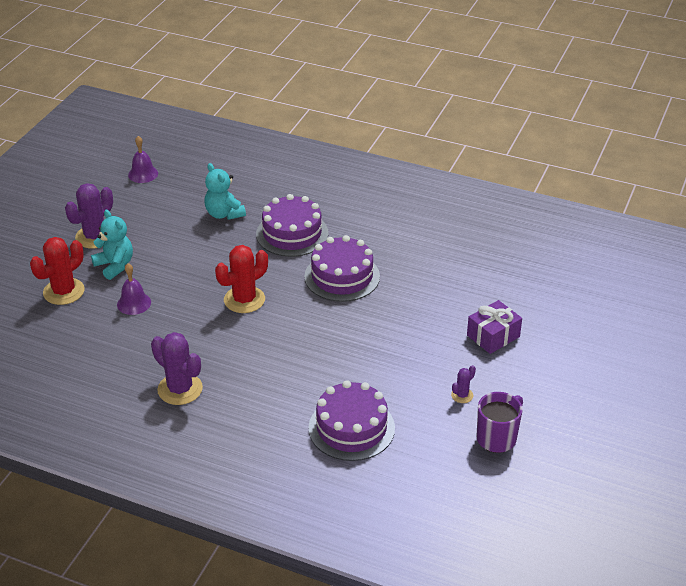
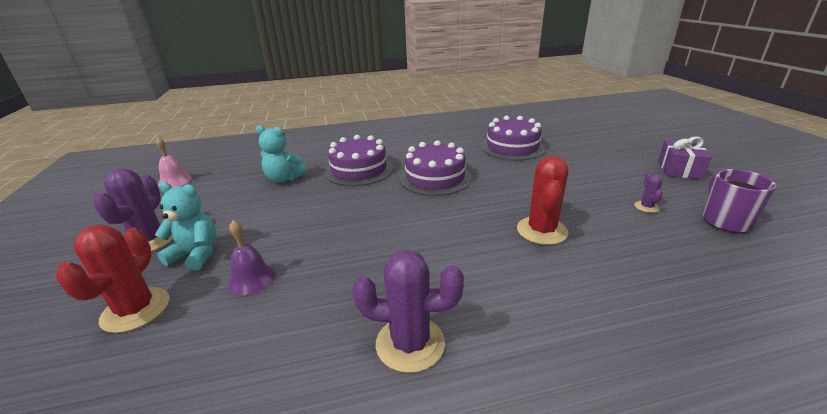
camera: 35 degrees left, 10 degrees down
purple bell [128,136,158,183] -> pink bell [156,137,192,188]
red cactus [215,245,268,313] -> red cactus moved to [517,156,568,245]
purple cake [309,380,395,461] -> purple cake moved to [481,116,545,161]
purple gift [467,300,522,354] -> purple gift moved to [658,136,712,179]

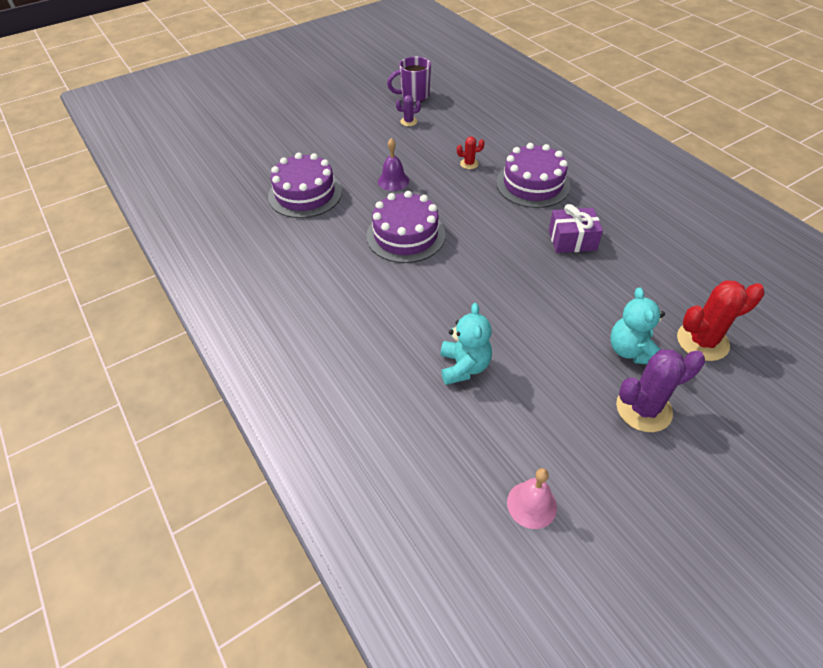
camera: 110 degrees left, 20 degrees up
purple bell [228,220,276,295] -> purple bell moved to [378,138,409,191]
purple cake [325,135,393,186] -> purple cake moved to [496,143,570,208]
purple cactus [352,250,464,373] -> none
red cactus [517,156,568,245] -> red cactus [457,137,485,169], size x0.49
purple gift [658,136,712,179] -> purple gift moved to [549,204,603,253]

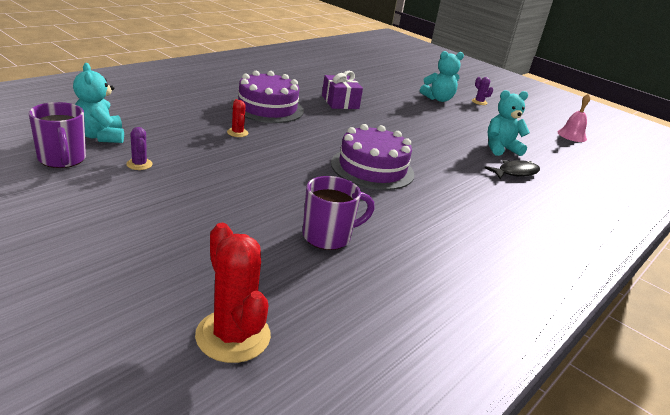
camera: 110 degrees left, 20 degrees down
purple cake [268,153,342,218] -> purple mug [303,176,375,250]
purple bell [378,138,409,191] -> none
purple cactus [616,349,705,432] -> purple cactus [472,77,493,105], size x0.49
red cactus [677,280,764,361] -> red cactus moved to [195,223,271,363]
none -> turquoise teddy bear [73,63,124,143]
none -> black fish [484,160,540,179]

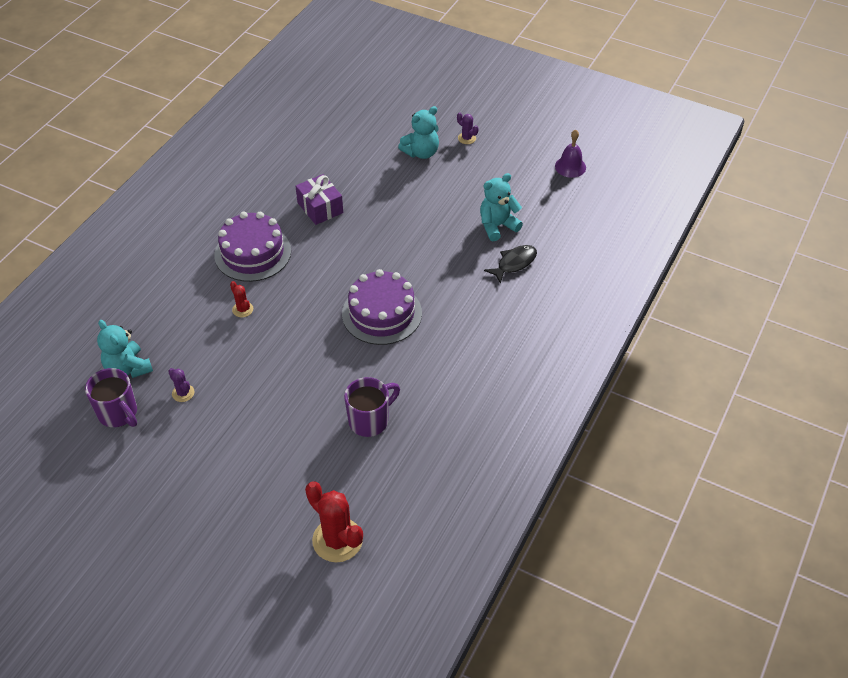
camera: 10 degrees left, 20 degrees up
pink bell [558,94,590,142] -> purple bell [555,130,586,178]

